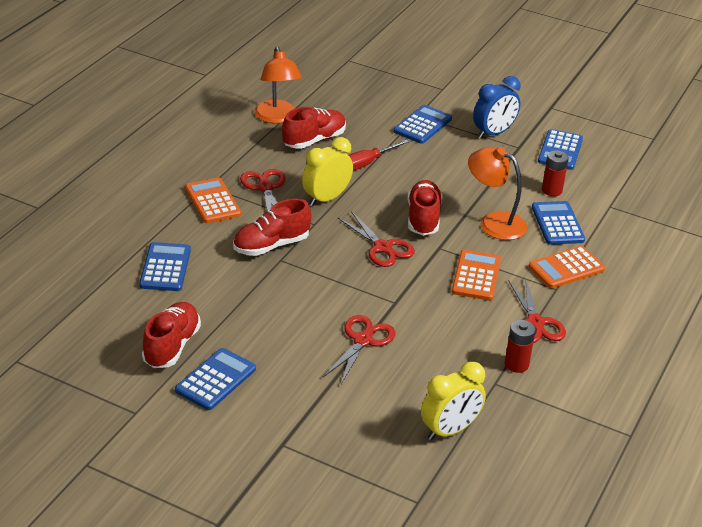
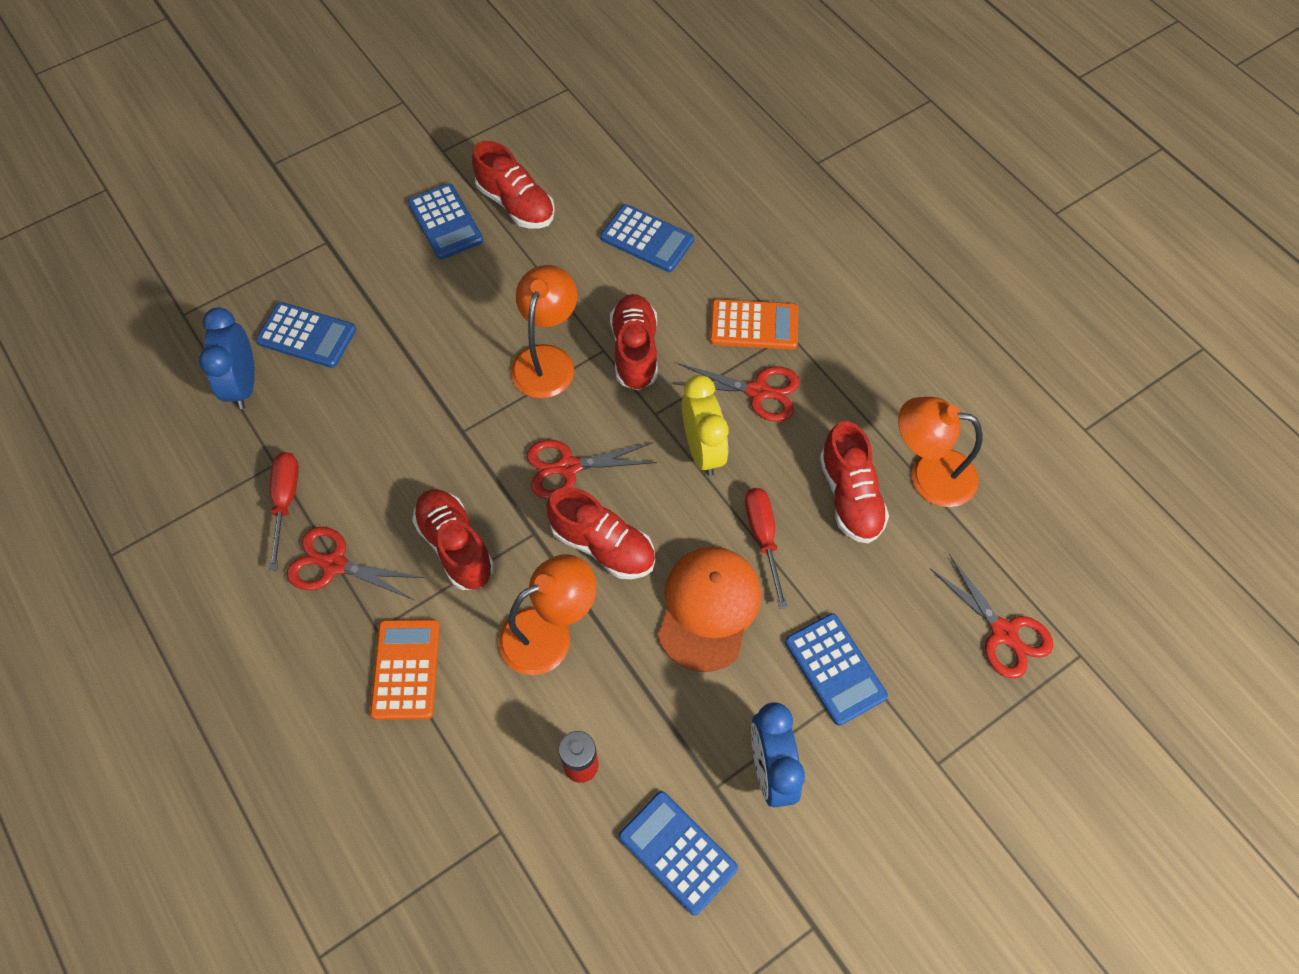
camera: 120 degrees right, 25 degrees up
red scissors [323,315,396,384] -> red scissors moved to [930,554,1053,679]
yellow clock [421,362,486,440] -> blue clock [199,307,255,409]
orange calculator [452,250,501,301] -> red shoe [412,489,494,590]
red battery [505,320,536,373] -> red screwdriver [269,452,299,571]
blue calculator [532,201,585,245] -> blue calculator moved to [256,302,356,368]
none -> orange lamp [511,265,577,398]
none -> orange cap [658,547,761,672]

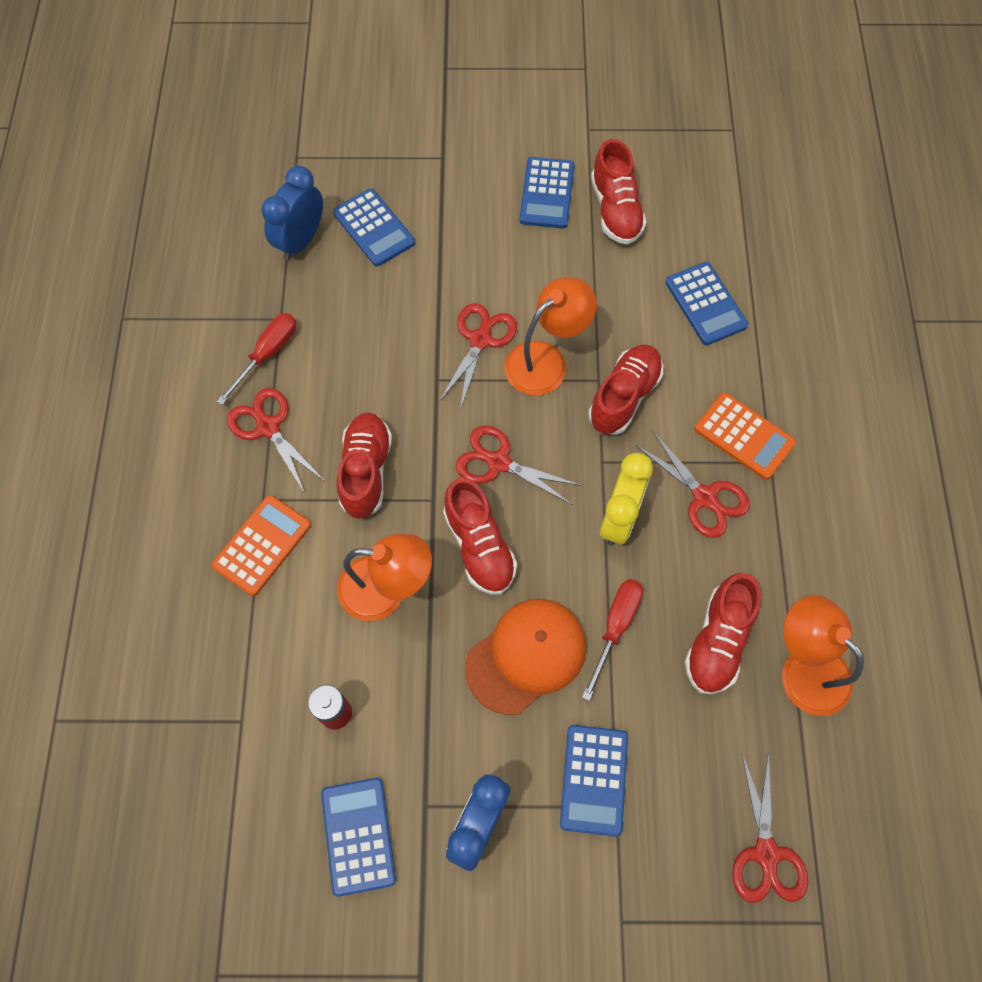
camera: 35 degrees right, 5 degrees up
none -> red scissors [439,303,517,410]

